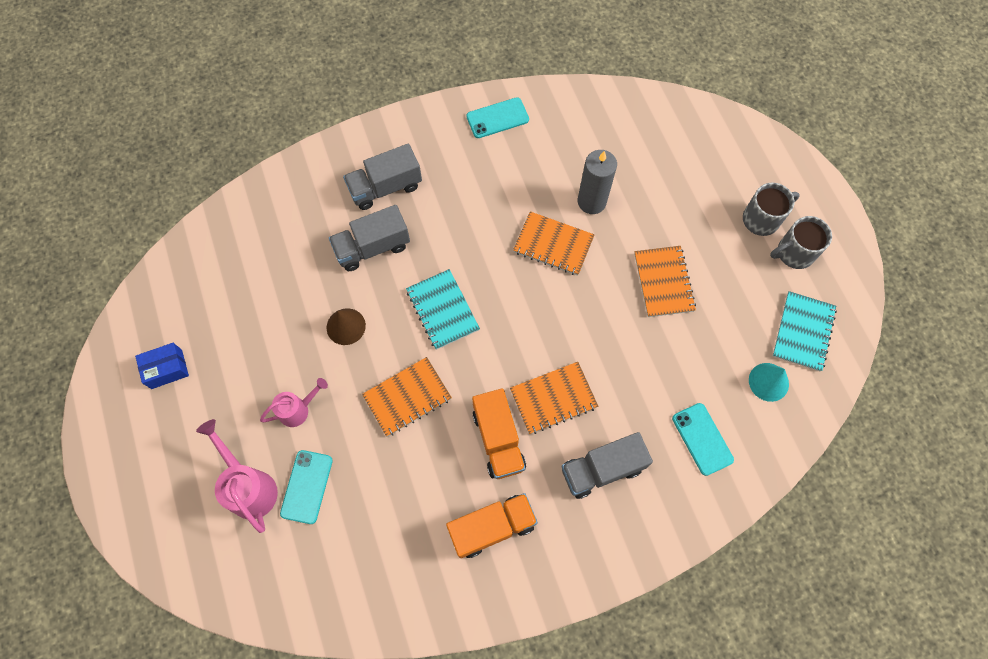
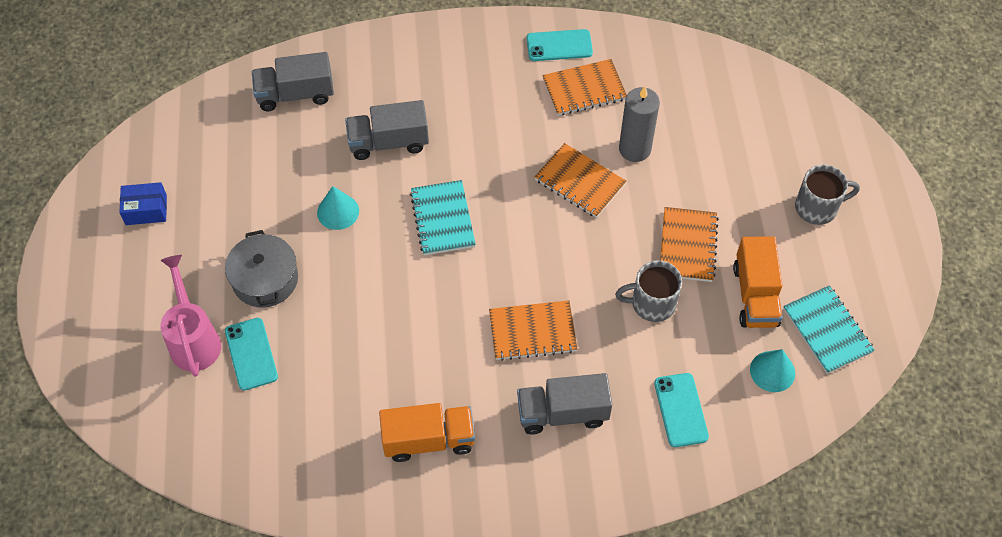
camera: 15 degrees right, 10 degrees down
pink watering can [260,378,328,427] -> grey pot [225,230,298,308]
turquoise phone [280,450,333,524] -> turquoise phone turned 45 degrees counterclockwise [225,318,278,390]
brown cone [327,308,366,345] -> turquoise cone [317,186,359,230]
grey truck [343,144,422,210] -> grey truck moved to [252,52,334,111]
orange notebook [362,357,452,437] -> orange notebook moved to [542,59,627,116]
orange truck [472,388,526,479] -> orange truck moved to [733,236,783,328]
grey mug [770,216,832,269] -> grey mug moved to [615,260,682,322]
turquoise notebook [773,291,837,371] -> turquoise notebook turned 60 degrees counterclockwise [783,285,875,374]

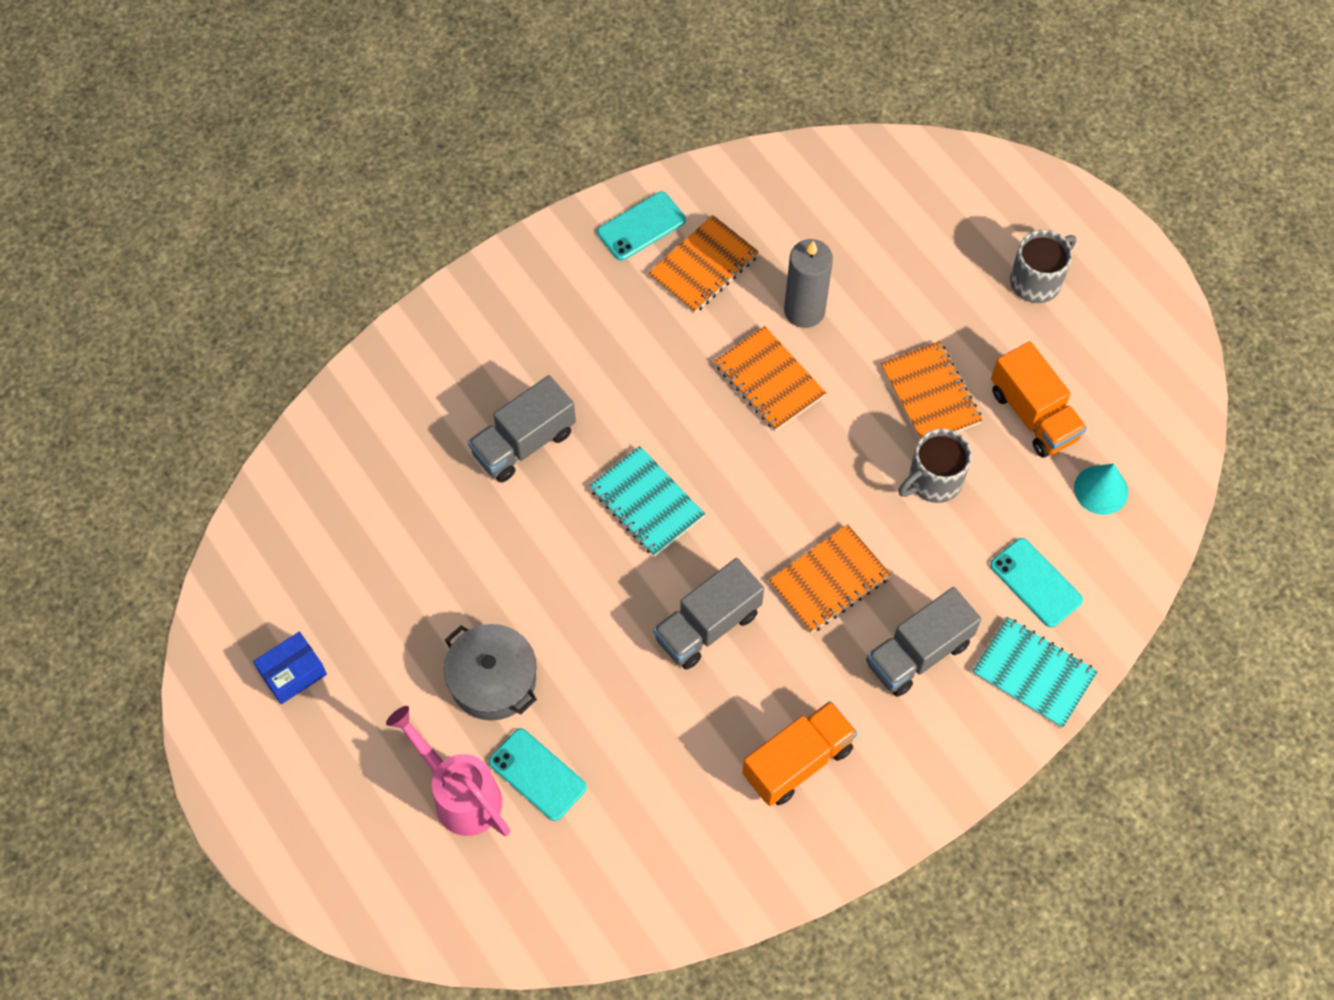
camera: 30 degrees left, 5 degrees up
grey truck [252,52,334,111] -> grey truck moved to [653,558,764,669]
turquoise cone [317,186,359,230] -> none
orange notebook [535,143,626,218] -> orange notebook turned 45 degrees clockwise [714,326,826,431]
turquoise notebook [783,285,875,374] -> turquoise notebook moved to [972,617,1098,728]

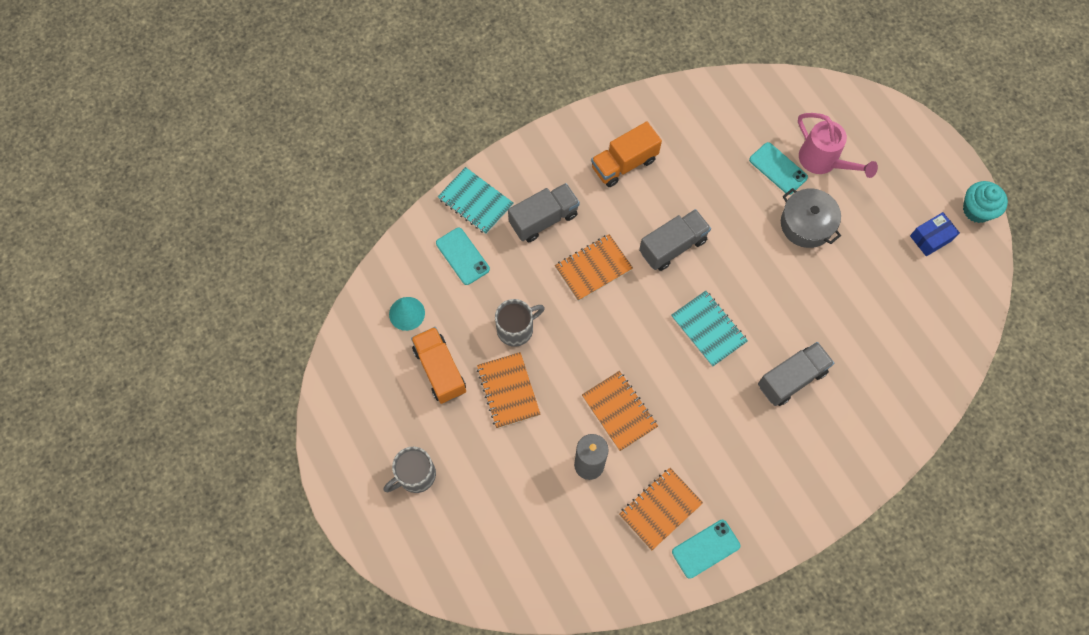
camera: 175 degrees left, 5 degrees up
none -> turquoise cupcake [963,181,1008,223]

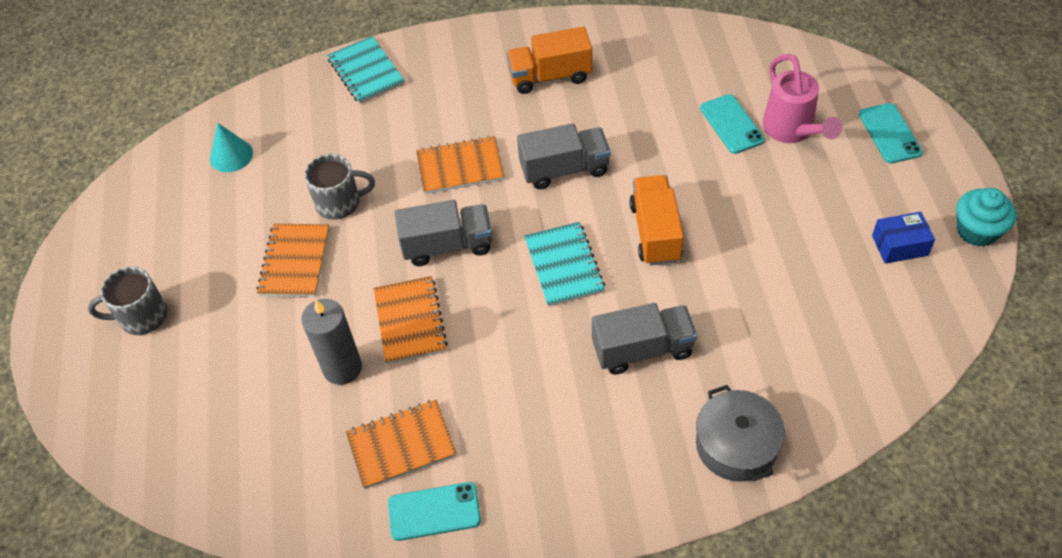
camera: 25 degrees right, 15 degrees down
orange truck [411,327,466,404] -> orange truck moved to [629,175,684,265]
turquoise phone [436,228,490,285] -> turquoise phone moved to [859,103,923,163]
grey truck [508,183,580,242] -> grey truck moved to [395,200,492,266]
grey pot [781,188,841,248] -> grey pot moved to [696,385,785,482]

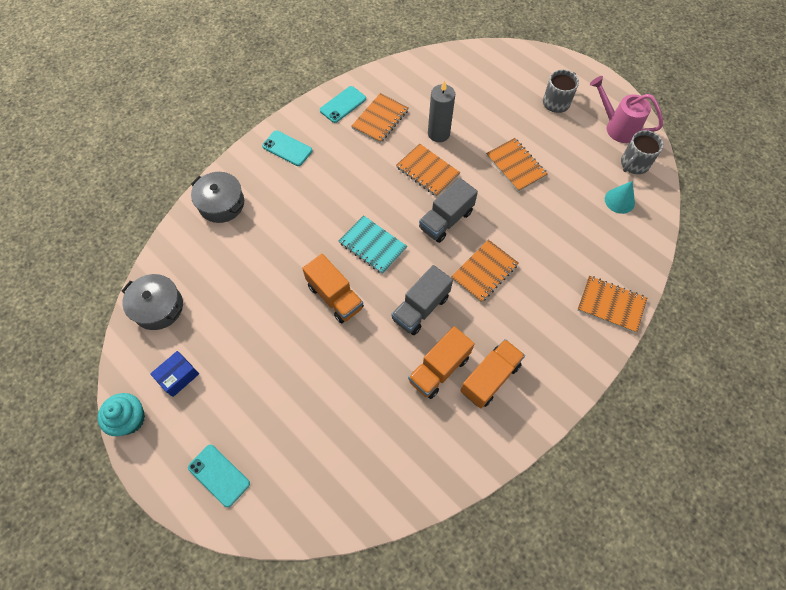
camera: 140 degrees right, 10 degrees up
grey mug [304,154,375,220] -> grey mug moved to [621,130,664,174]
turquoise notebook [327,36,405,104] -> orange notebook [577,276,647,333]
grey truck [592,303,697,375] -> none
turquoise phone [700,94,765,154] -> turquoise phone moved to [262,130,312,166]
pink watering can [762,54,842,143] -> pink watering can moved to [590,76,663,143]
none -> grey pot [122,274,183,330]
none -> orange truck [408,326,475,399]

